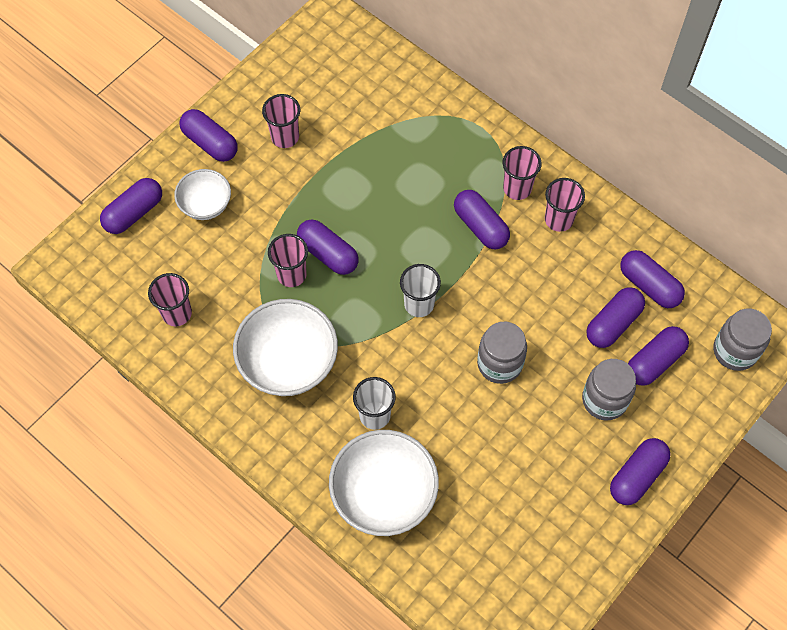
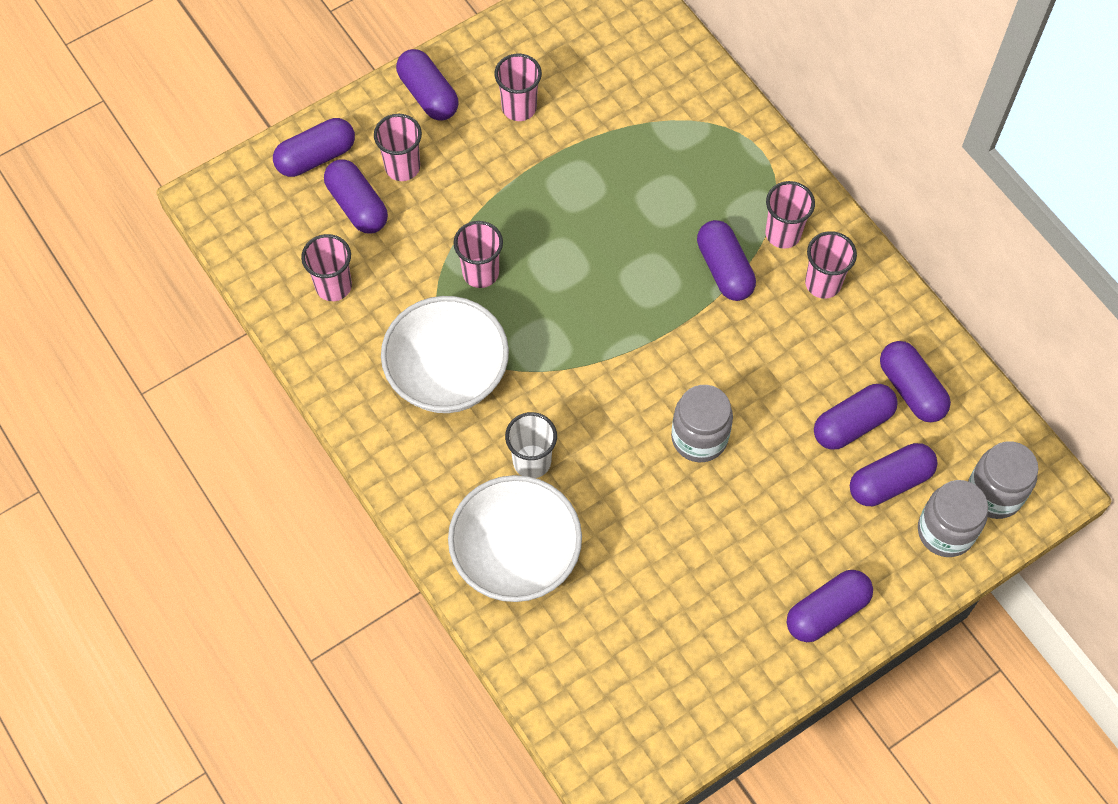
camera: 15 degrees right, 0 degrees up
white bowl [174,169,231,220] -> pink cup [374,114,422,181]
purple capsule [297,219,359,275] -> purple capsule moved to [324,160,388,233]
white cup [400,264,441,317] -> none
grey jar [582,359,636,421] -> grey jar moved to [918,480,988,557]

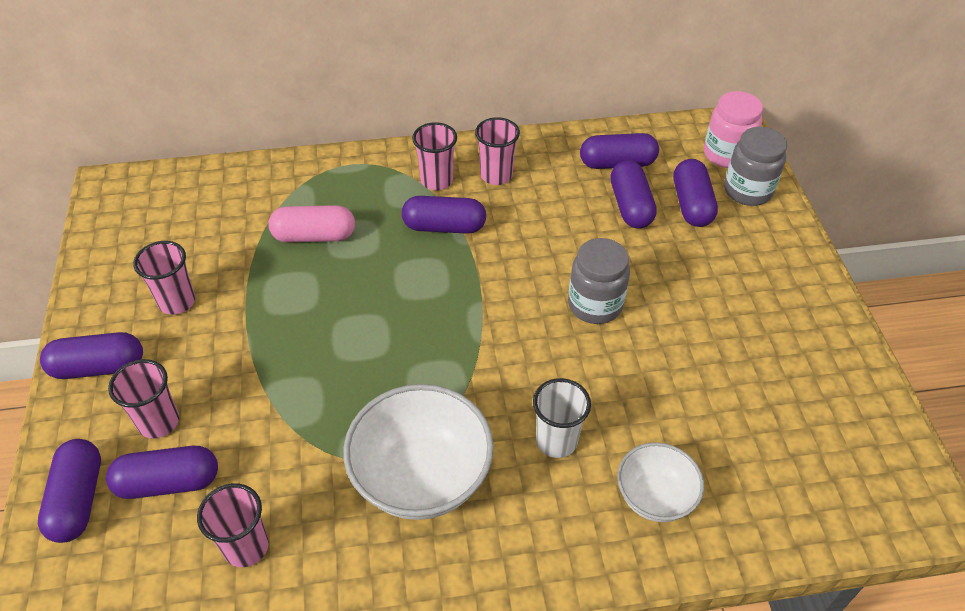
camera: 65 degrees left, 15 degrees down
white bowl [448,475,582,602] -> white bowl [617,442,704,522], size x0.58
pink cup [454,221,503,288] -> none
purple capsule [787,570,873,642] -> none
grey jar [968,441,1038,519] -> pink jar [704,91,763,168]
none -> pink capsule [268,205,355,242]

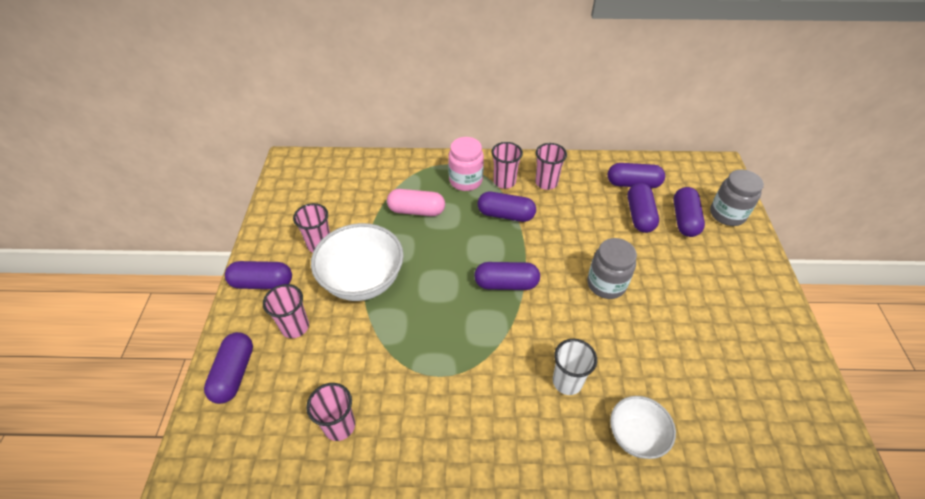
camera: 10 degrees right, 0 degrees up
purple capsule [106,446,218,499] -> purple capsule moved to [474,262,540,290]
white bowl [343,384,494,520] -> white bowl moved to [311,223,404,301]
pink jar [704,91,763,168] -> pink jar moved to [448,137,484,191]

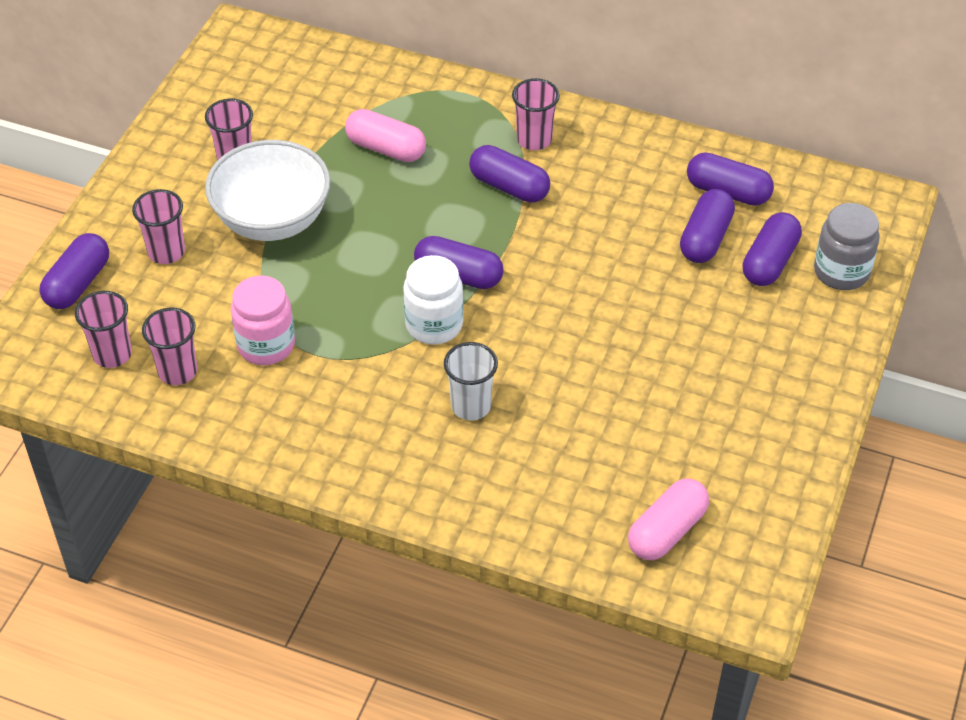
camera: 20 degrees right, 0 degrees up
purple capsule [225,261,292,289] -> none
pink jar [448,137,484,191] -> pink jar moved to [231,276,295,365]
pink cup [535,143,567,190] -> pink cup moved to [75,291,132,368]
grey jar [587,238,637,299] -> none
white bowl [610,396,676,459] -> none
none -> white jar [403,255,464,345]
none -> pink capsule [628,478,709,560]

